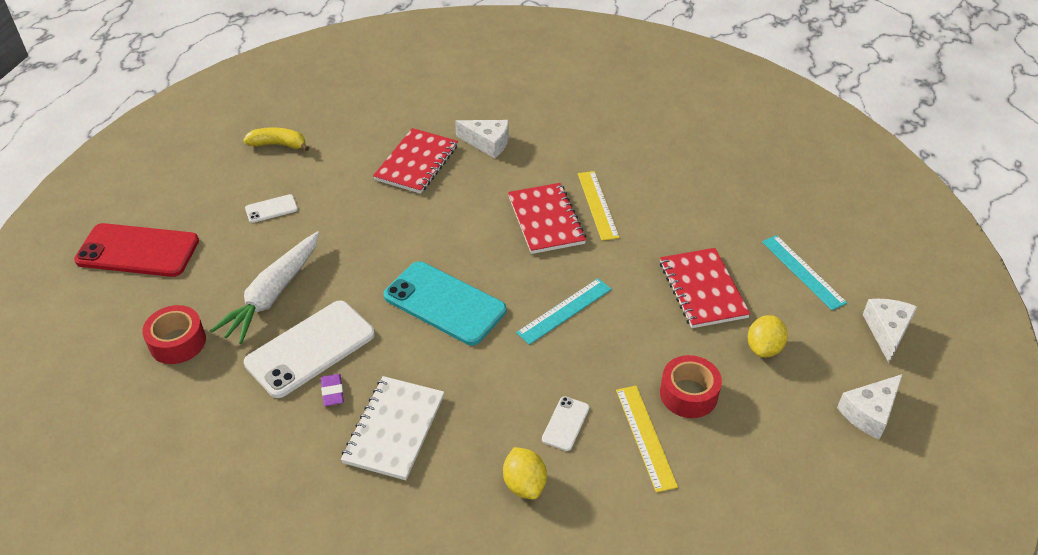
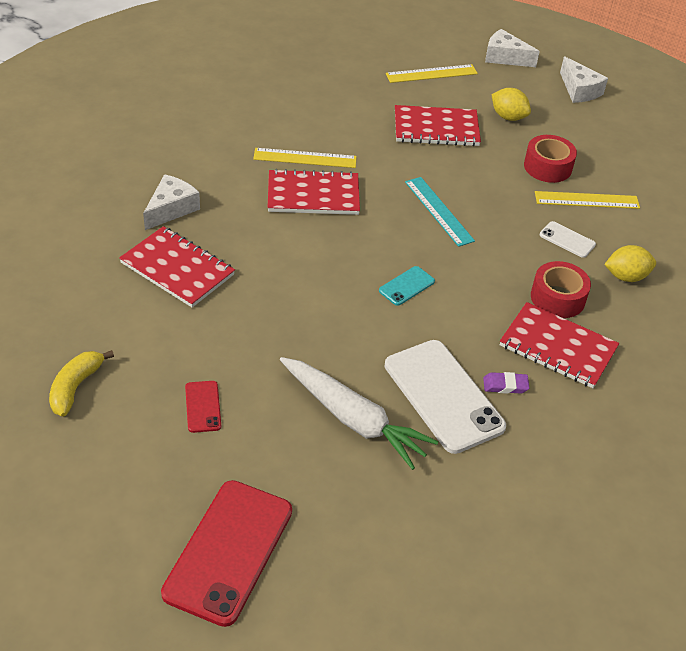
camera: 80 degrees left, 0 degrees up
red tape [142,305,206,364] -> red tape moved to [531,261,591,318]
white phone [245,194,298,223] -> red phone [185,381,221,433]
white notebook [341,376,444,480] -> red notebook [500,302,619,388]
turquoise phone [383,261,506,345] -> turquoise phone [379,266,435,306], size x0.46
turquoise ruler [762,235,847,310] -> yellow ruler [386,64,478,83]

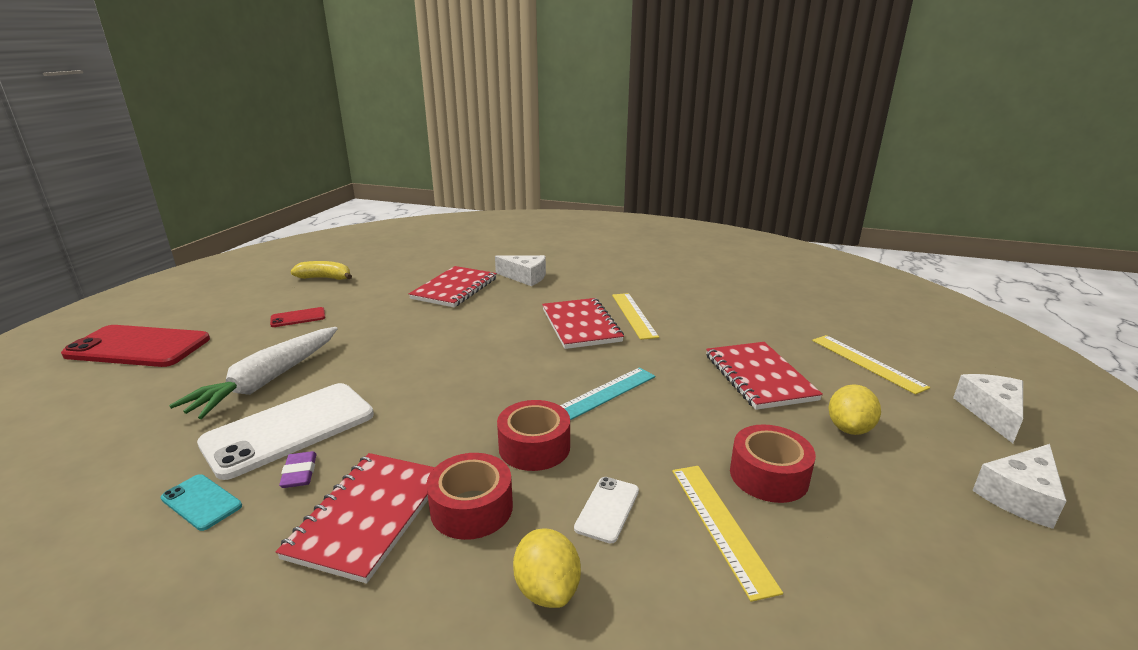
camera: 80 degrees right, 20 degrees down
turquoise phone [379,266,435,306] -> turquoise phone moved to [160,474,242,531]
none -> red tape [497,400,570,471]

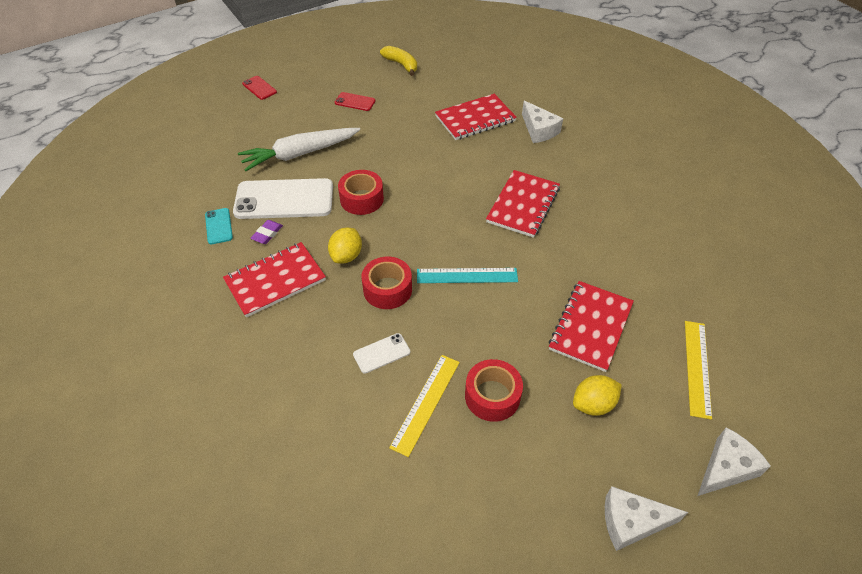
camera: 40 degrees right, 25 degrees up
red phone [61,325,210,367] -> red phone [242,76,277,100], size x0.46
red tape [426,453,513,540] -> red tape moved to [338,170,384,215]
yellow lemon [513,528,581,608] -> yellow lemon moved to [328,228,362,264]
yellow ruler [612,293,659,340] -> none

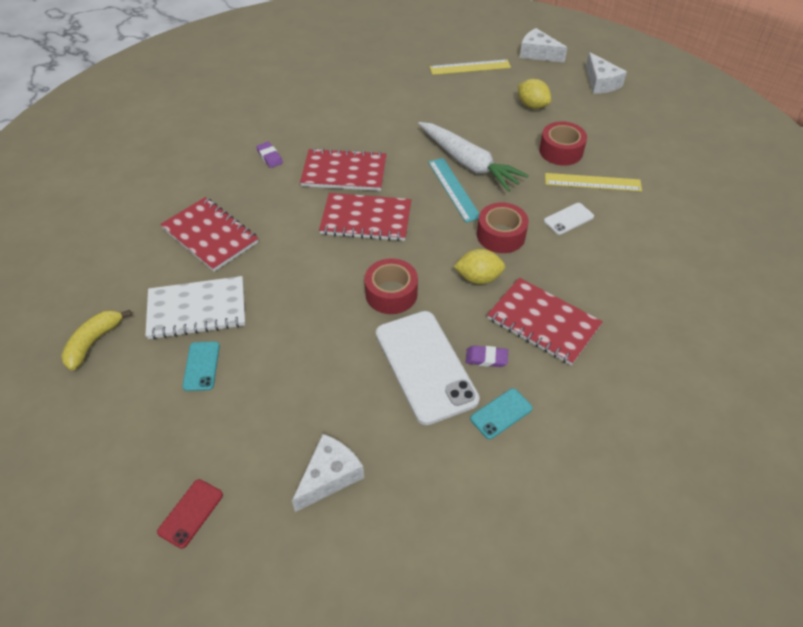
camera: 110 degrees left, 0 degrees up
white carrot [238,128,360,171] -> white carrot moved to [418,122,529,192]
red phone [335,92,376,111] -> turquoise phone [183,342,220,391]
white phone [353,333,410,374] -> white phone turned 75 degrees counterclockwise [544,203,594,235]
white cheese [522,100,563,143] -> white cheese moved to [292,434,364,512]
red notebook [549,281,634,372] -> red notebook moved to [319,193,411,241]
none -> white notebook [145,276,245,340]
none -> purple eraser [256,142,283,168]

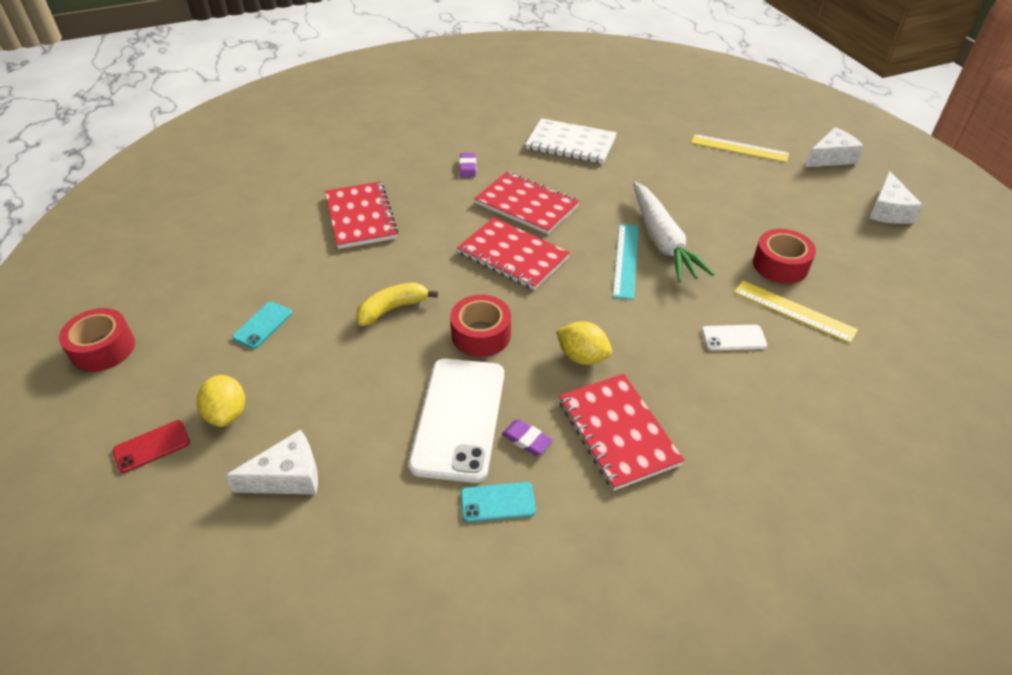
camera: 30 degrees right, 5 degrees down
yellow banana [61,310,132,370] -> yellow banana moved to [356,283,438,326]
white notebook [145,276,245,340] -> white notebook moved to [525,118,617,164]
red tape [477,202,529,253] -> red tape moved to [59,308,135,372]
yellow lemon [518,79,551,109] -> yellow lemon moved to [197,375,245,427]
white cheese [520,28,568,63] -> white cheese turned 90 degrees clockwise [805,127,864,167]

